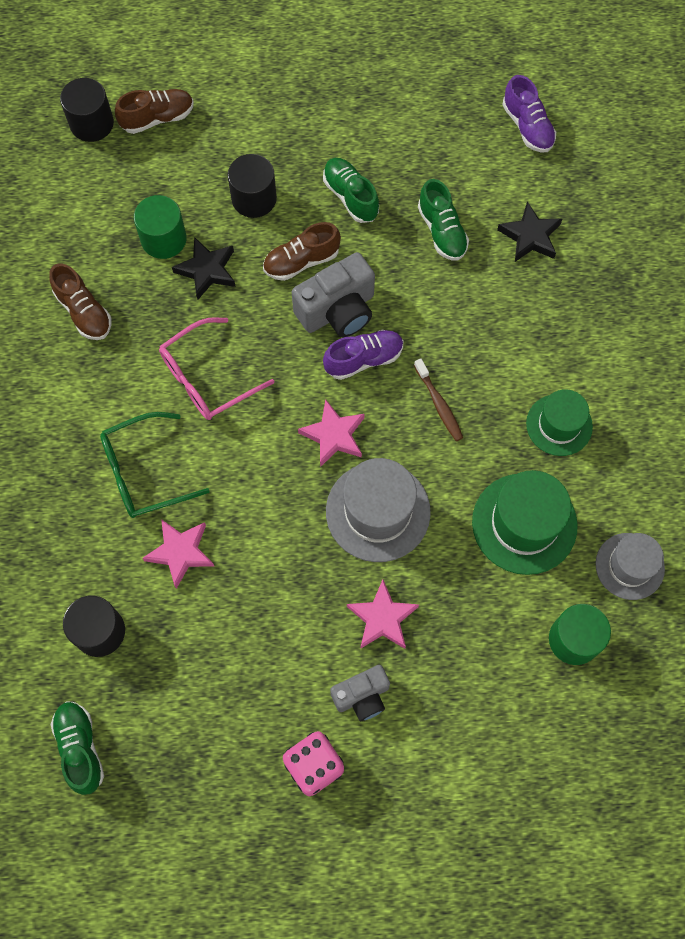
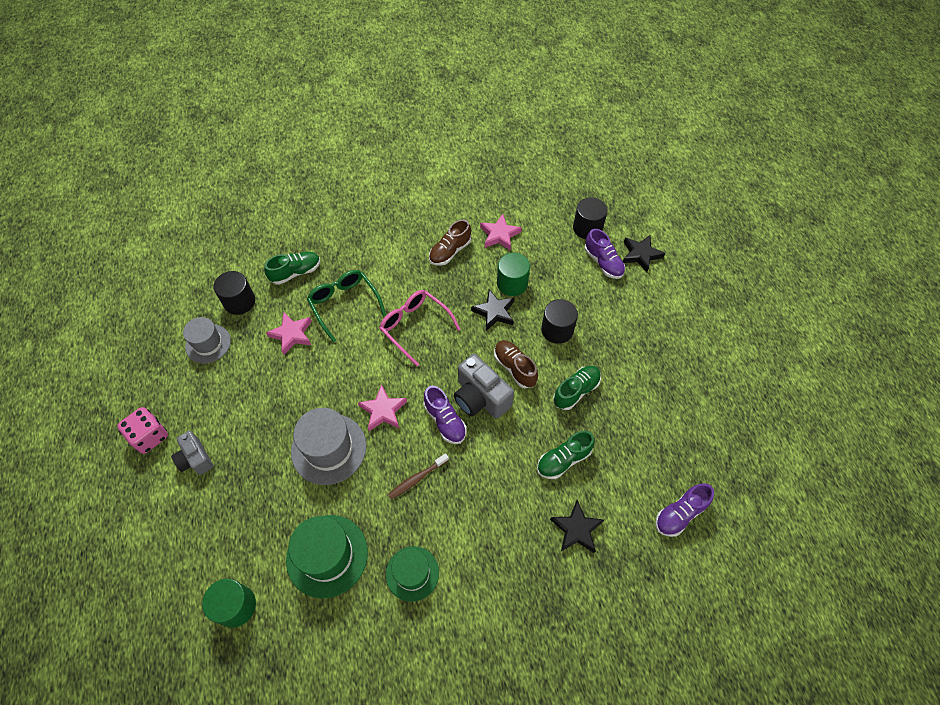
camera: 80 degrees right, 10 degrees down
green shoe [50,701,104,795] -> green shoe moved to [264,252,320,285]
brown shoe [115,89,194,134] -> purple shoe [584,229,625,279]
pink star [347,579,419,649] -> pink star moved to [480,214,522,251]
grey hat [596,533,665,600] -> grey hat moved to [183,317,231,363]
none -> black star [623,235,665,272]

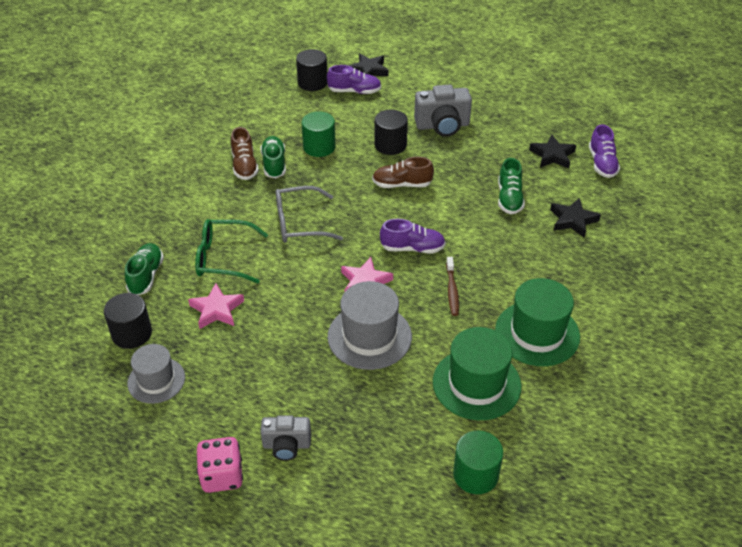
camera: 55 degrees left, 15 degrees down
pink glasses [379,290,460,366] -> grey glasses [276,186,343,243]
green hat [386,546,439,602] -> green hat [495,278,580,366], size x1.54
grey camera [454,354,514,419] -> grey camera moved to [414,85,472,137]
black star [471,290,515,331] -> black star moved to [529,135,576,169]
pink star [480,214,522,251] -> none
green shoe [553,366,601,410] -> green shoe moved to [260,136,286,178]

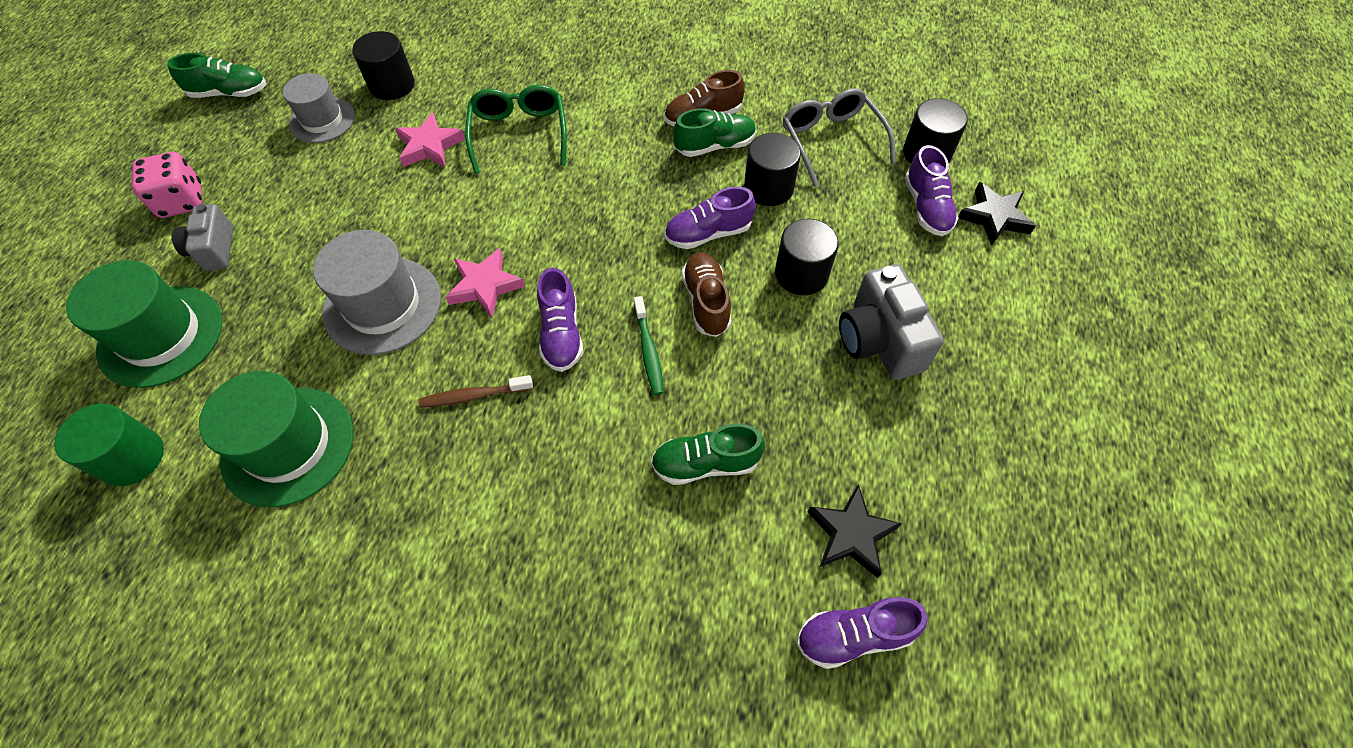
camera: 80 degrees right, 15 degrees up
green shoe [125,243,164,295] -> green shoe moved to [167,53,266,98]
grey glasses [276,186,343,243] -> grey glasses moved to [783,88,896,187]
green cylinder [302,111,336,157] -> black cylinder [744,133,801,206]
green hat [495,278,580,366] -> green hat moved to [66,260,222,388]
black star [550,198,601,238] -> none
none -> green toothbrush [634,296,664,395]
none -> purple shoe [664,187,756,249]

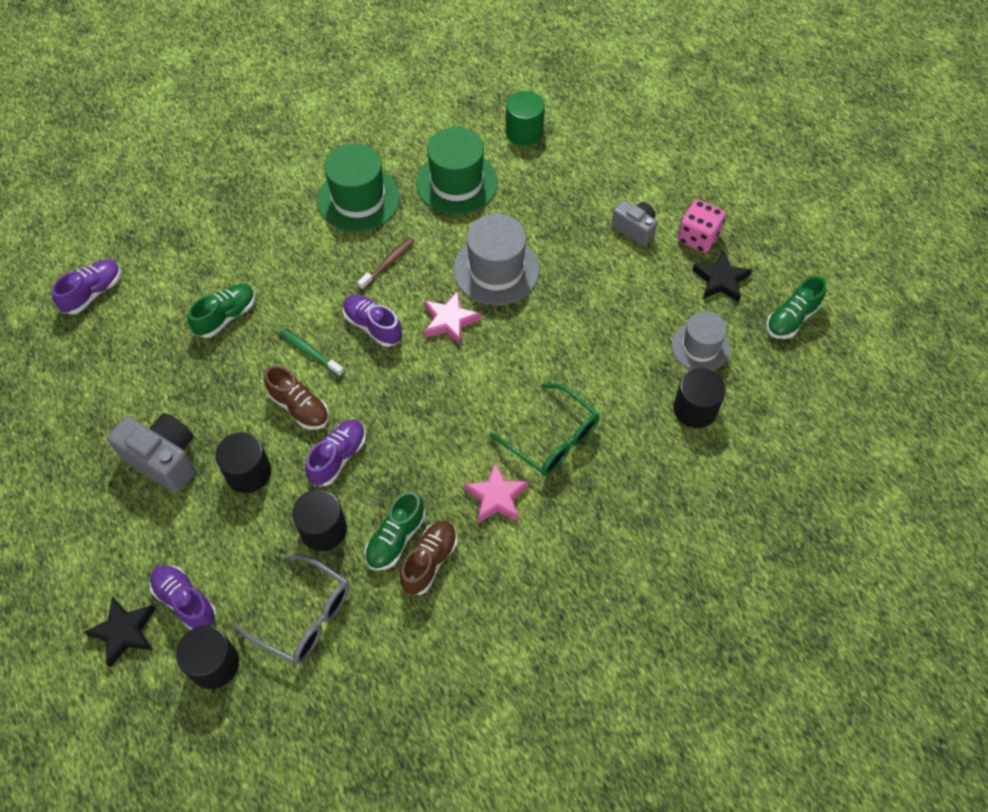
camera: 140 degrees right, 0 degrees up
green hat [66,260,222,388] -> green hat moved to [317,143,400,232]
pink star [395,112,465,167] -> pink star moved to [464,462,529,523]
black star [807,484,902,578] -> black star moved to [693,250,752,302]

